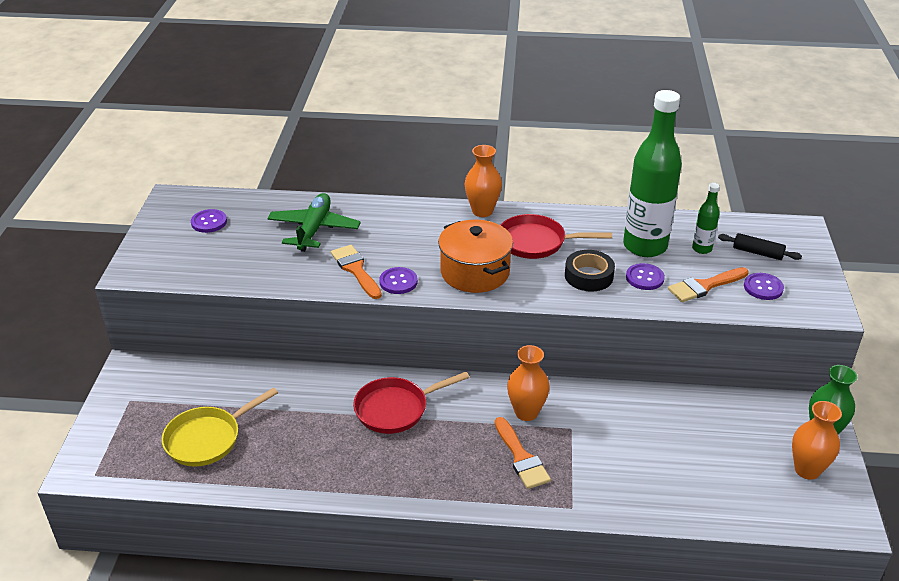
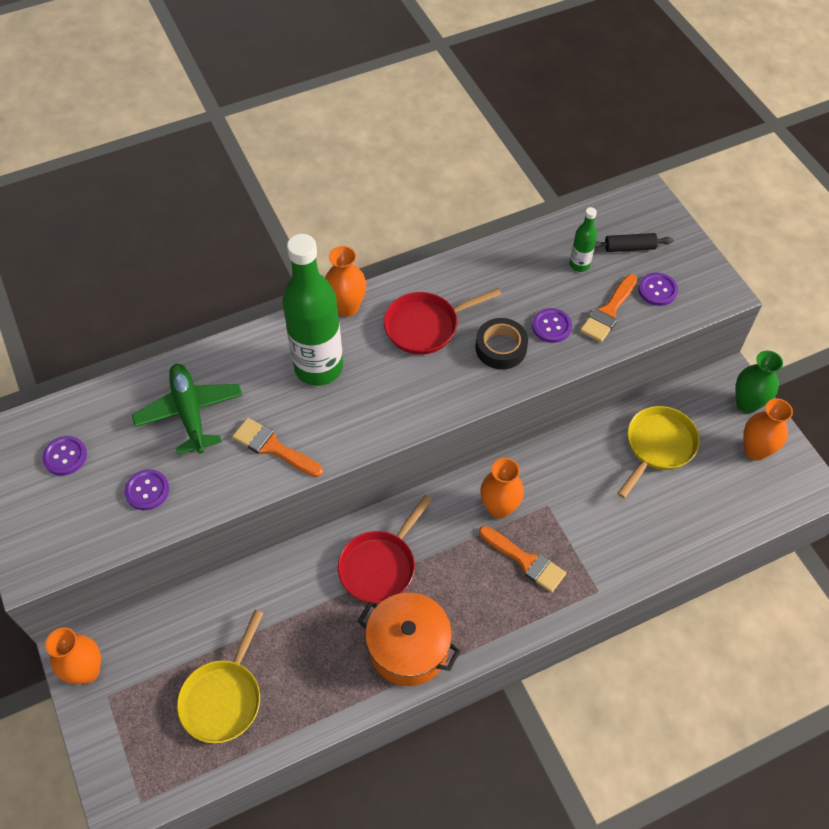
camera: 30 degrees left, 20 degrees up
purple button [379,267,418,294] -> purple button moved to [124,469,169,510]
orange pot [438,220,513,293] -> orange pot moved to [358,593,461,686]
green bottle [623,90,682,257] -> green bottle moved to [282,234,343,386]
none -> orange vase [46,628,101,684]
none -> yellow pan [617,406,700,499]

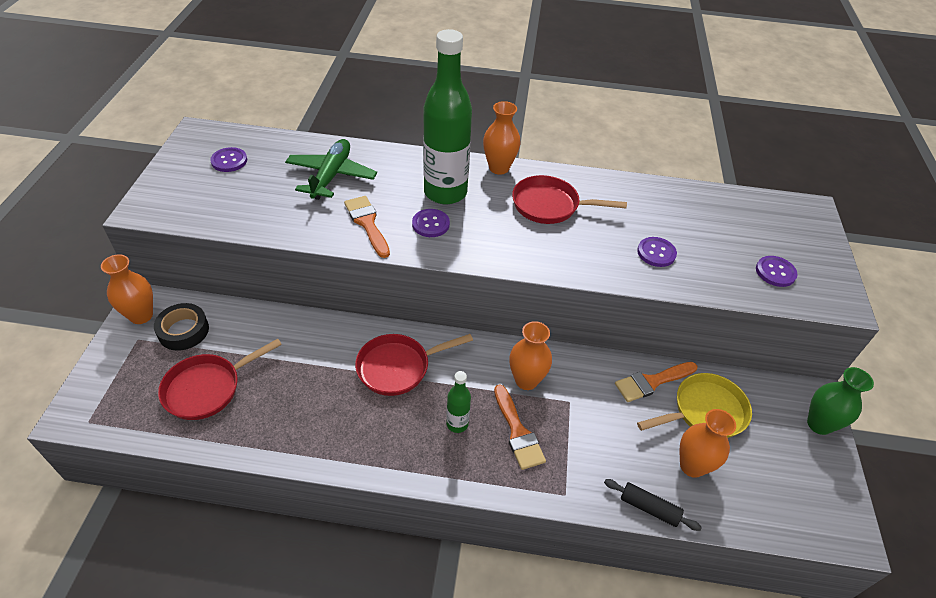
camera: 30 degrees right, 10 degrees down
purple button [124,469,169,510] -> purple button moved to [412,209,450,237]
yellow pan [177,610,263,743] -> red pan [158,339,282,420]
orange pot [358,593,461,686] -> none
black tape [475,318,528,370] -> black tape moved to [154,303,209,351]
green bottle [570,207,597,272] -> green bottle moved to [446,371,471,433]
orange brush [580,274,637,342] -> orange brush moved to [615,362,697,402]
black rolling pin [594,233,673,252] -> black rolling pin moved to [604,479,702,531]
orange vase [744,398,793,461] -> orange vase moved to [679,409,736,478]

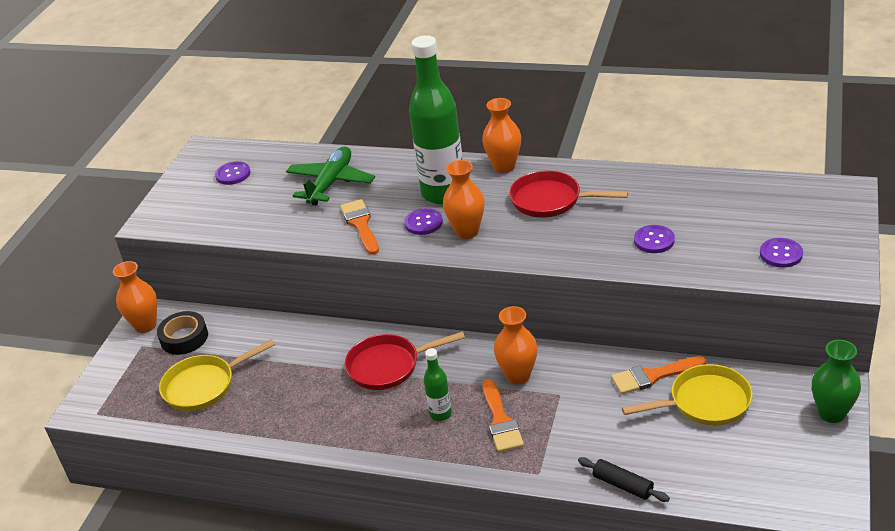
camera: 15 degrees right, 10 degrees down
red pan [158,339,282,420] -> yellow pan [159,339,275,411]
orange vase [679,409,736,478] -> orange vase moved to [443,160,485,239]

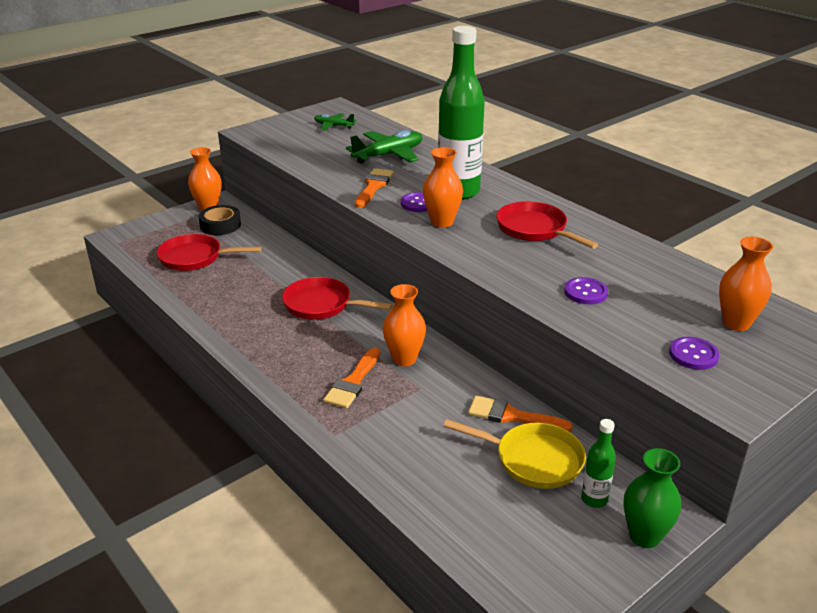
camera: 30 degrees right, 5 degrees down
yellow pan [159,339,275,411] -> red pan [157,234,262,271]
purple button [215,161,250,185] -> green plane [314,113,356,130]
green bottle [424,348,452,421] -> green bottle moved to [581,419,616,508]
orange vase [482,98,521,173] -> orange vase moved to [719,237,773,331]
black rolling pin [578,457,670,502] -> none

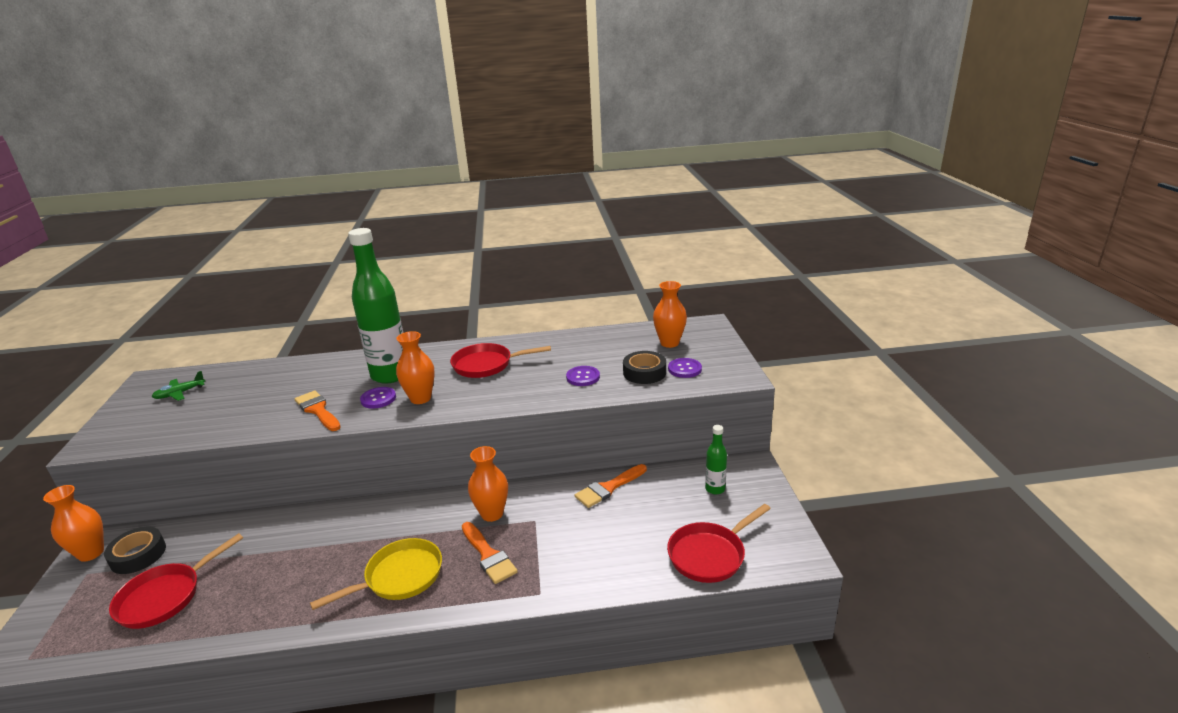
camera: 55 degrees left, 5 degrees down
red pan [282,277,392,320] -> red pan moved to [667,504,771,583]
green plane [346,130,422,164] -> none
yellow pan [443,419,586,489] -> yellow pan moved to [310,538,442,610]
green vase [624,448,681,548] -> none
none -> black tape [623,351,666,384]

